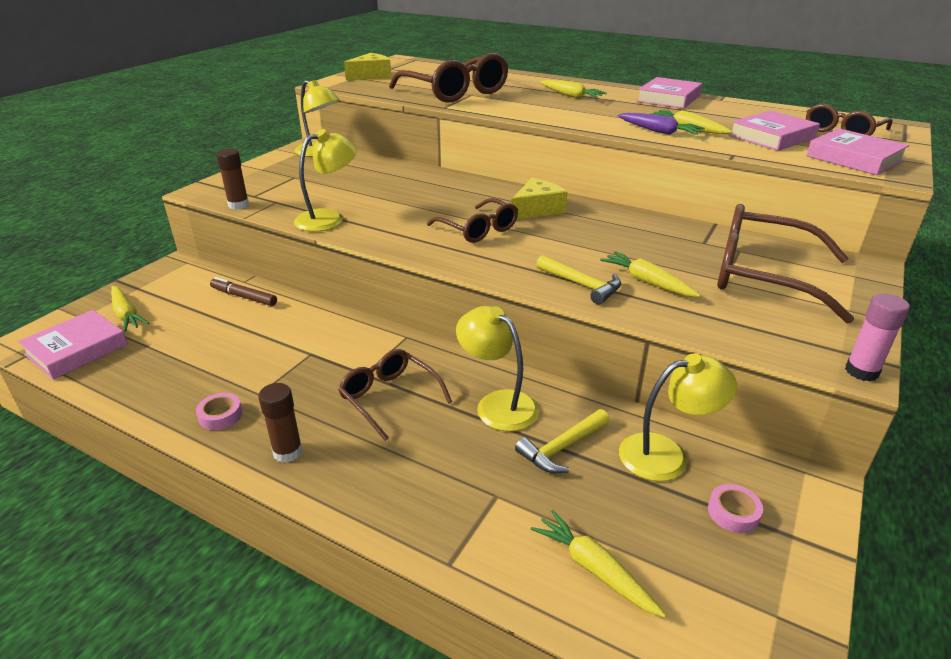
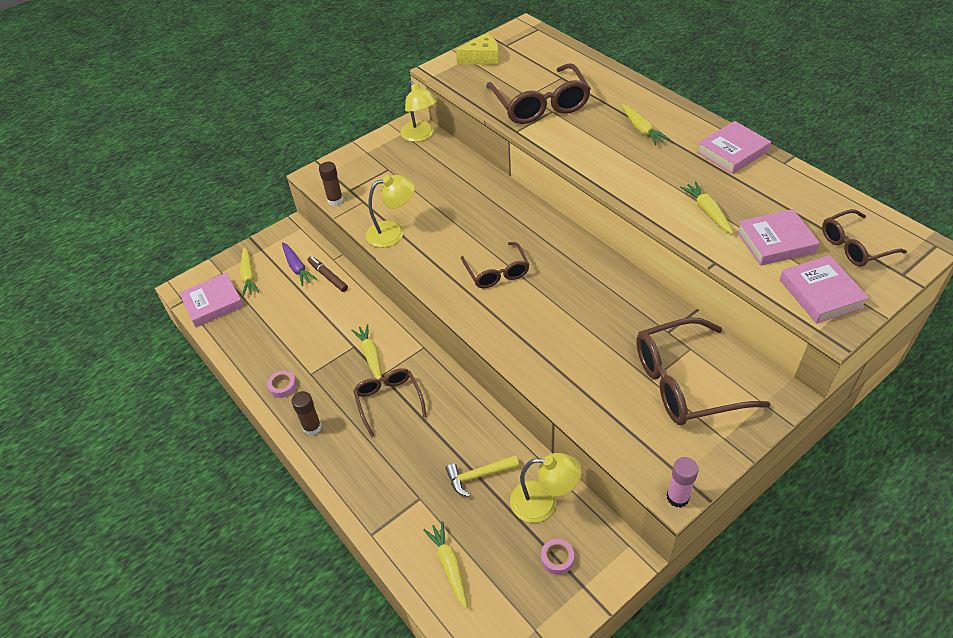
camera: 25 degrees right, 15 degrees up
yellow lamp [456,306,539,431] -> none
yellow cheese [511,178,568,219] -> none
yellow hammer [536,255,621,305] -> none
yellow carrot [600,251,701,297] -> yellow carrot moved to [351,324,382,382]
purple carrot [617,113,705,135] -> purple carrot moved to [282,242,317,286]
brown glasses [717,204,854,324] -> brown glasses turned 60 degrees counterclockwise [636,317,770,425]

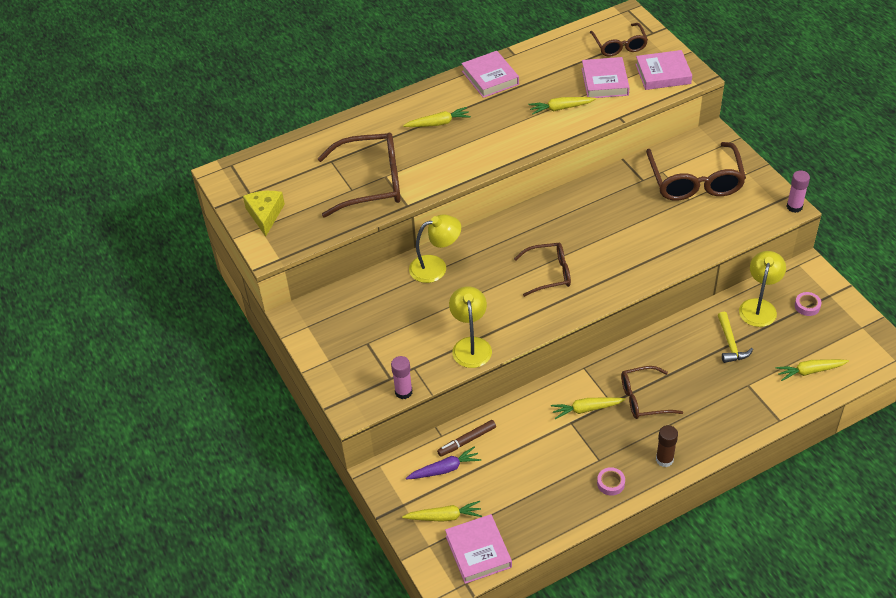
camera: 80 degrees left, 0 degrees up
brown glue stick [319,162,343,206] -> pink glue stick [391,356,413,399]
yellow lamp [400,81,437,142] -> yellow lamp moved to [409,215,461,283]

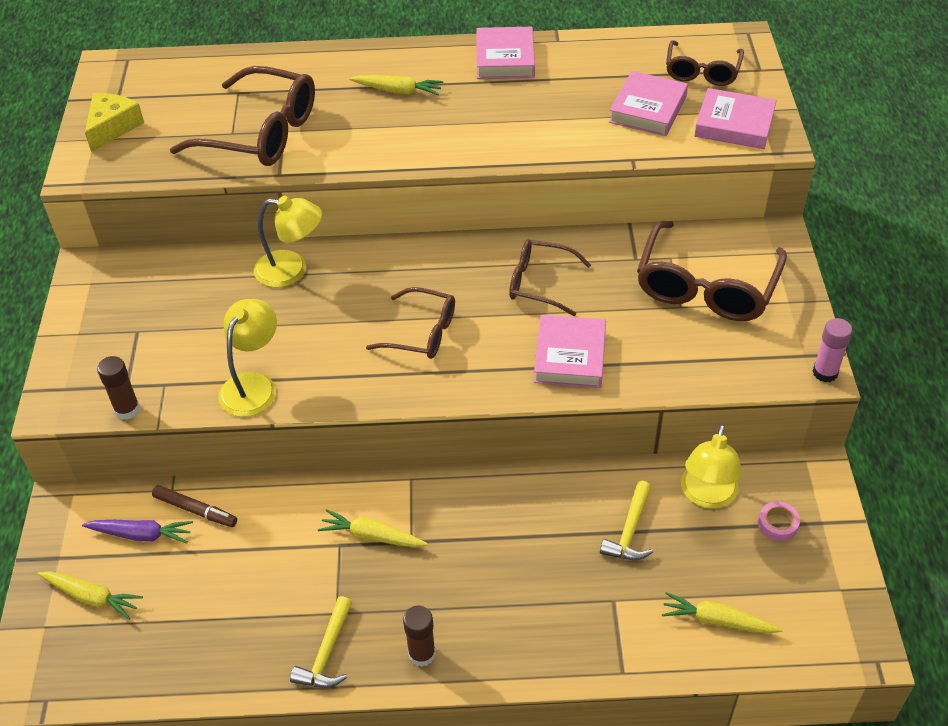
camera: 25 degrees right, 0 degrees up
pink glue stick [391,356,413,399] -> brown glue stick [97,356,140,420]
brown marker [437,420,496,457] -> brown marker turned 150 degrees counterclockwise [152,485,237,527]
pink book [445,514,512,584] -> pink book moved to [534,315,606,388]
yellow carrot [529,97,596,115] -> none
pink tape [597,467,625,496] -> yellow hammer [290,596,352,688]
brown glasses [621,366,683,419] -> brown glasses moved to [509,239,591,316]
yellow lamp [739,251,786,327] -> yellow lamp turned 150 degrees clockwise [681,424,742,509]

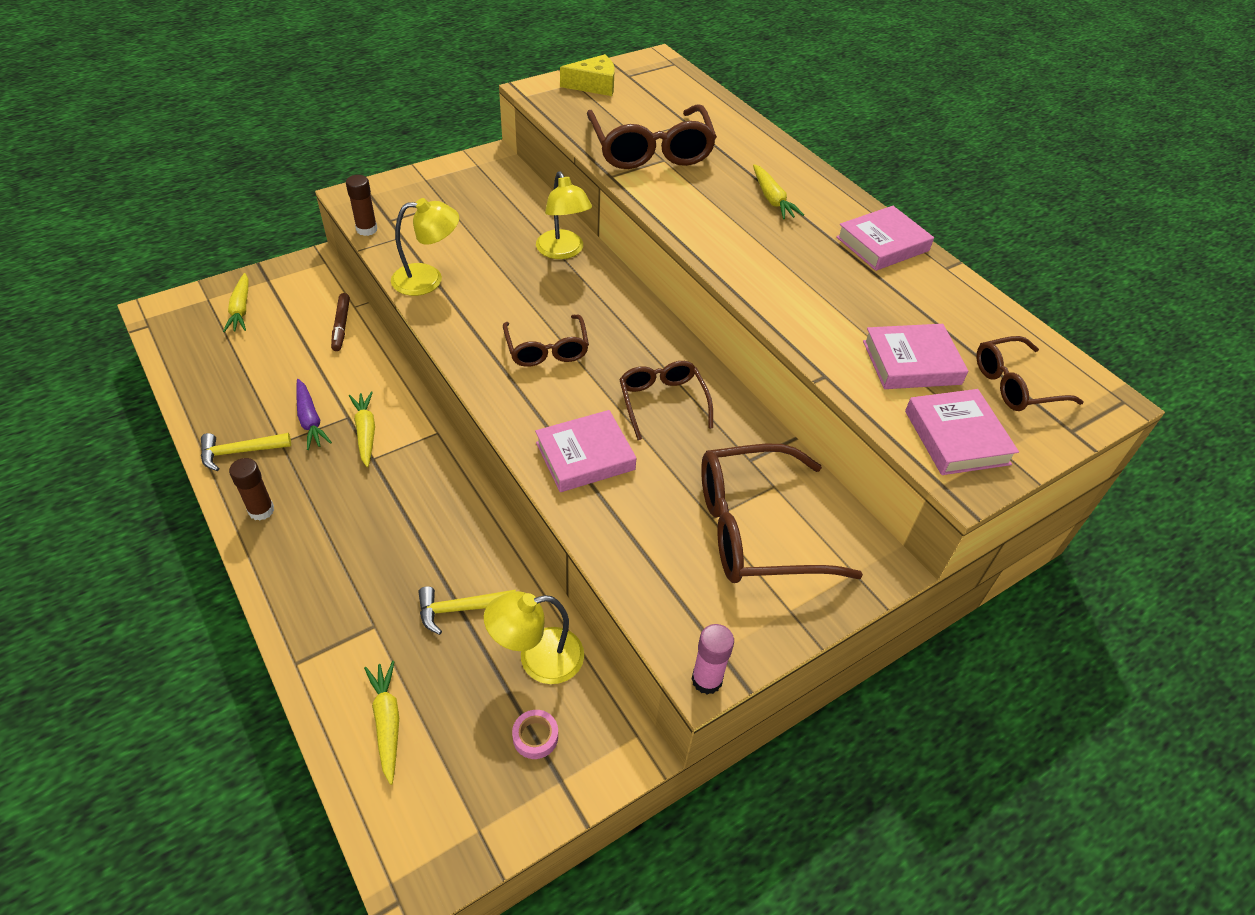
camera: 55 degrees right, 0 degrees up
purple carrot [82,520,193,544] -> purple carrot moved to [296,379,332,450]

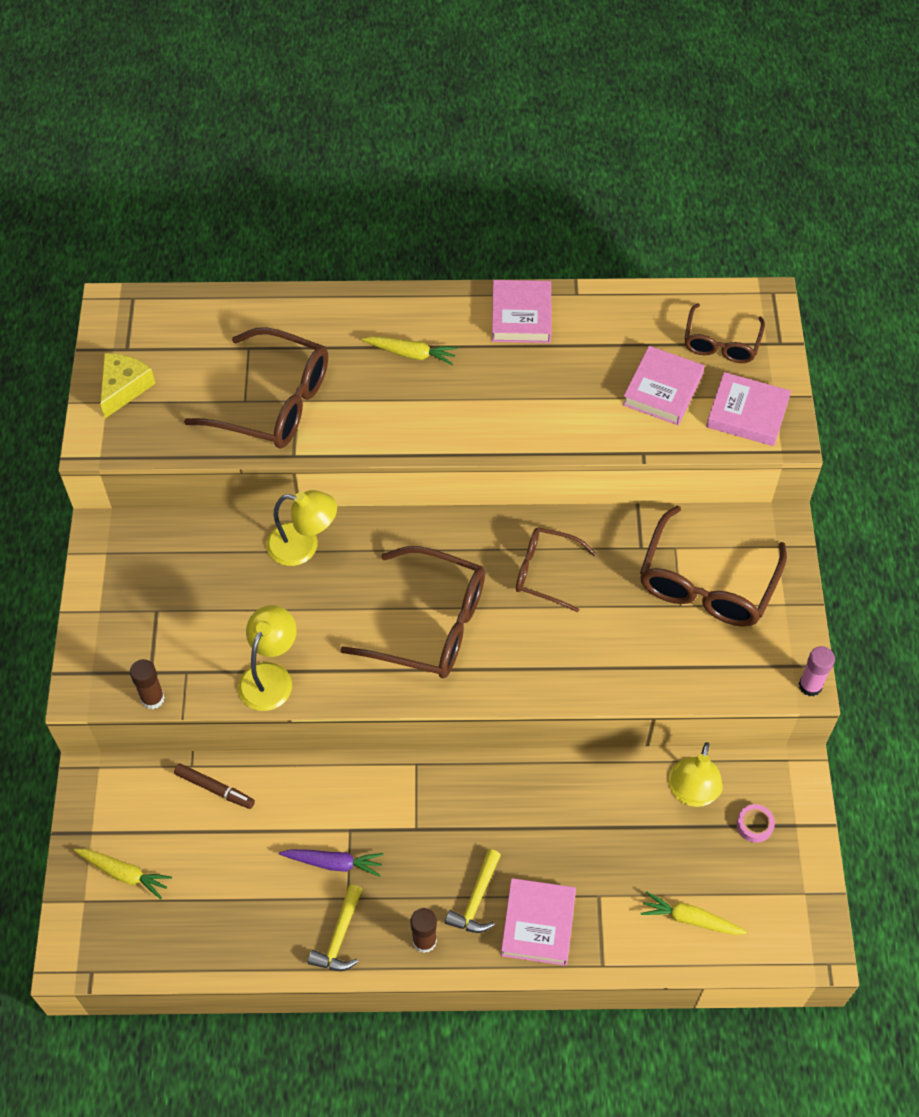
camera: 55 degrees left, 10 degrees up
yellow carrot [349,392,375,467] -> none
yellow hammer [418,586,516,635] -> yellow hammer moved to [445,849,501,933]
brown glasses [503,315,589,367] -> brown glasses [340,546,485,678], size x1.67
pink book [535,410,636,492] -> pink book moved to [501,878,576,966]

